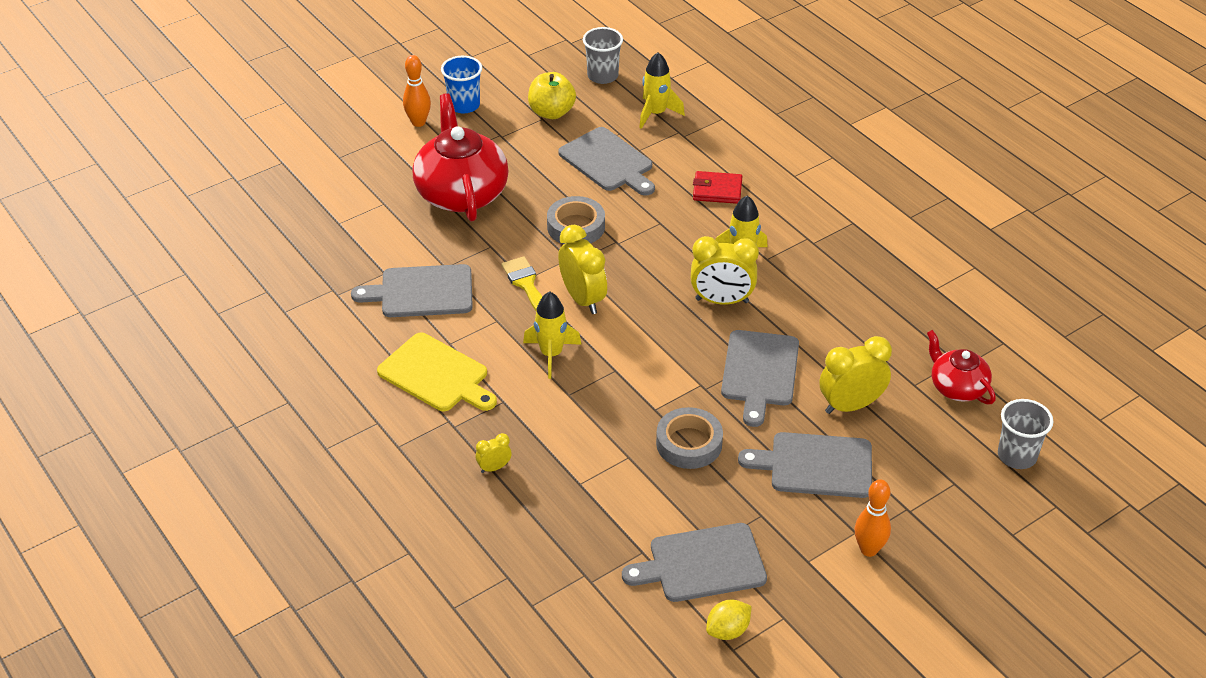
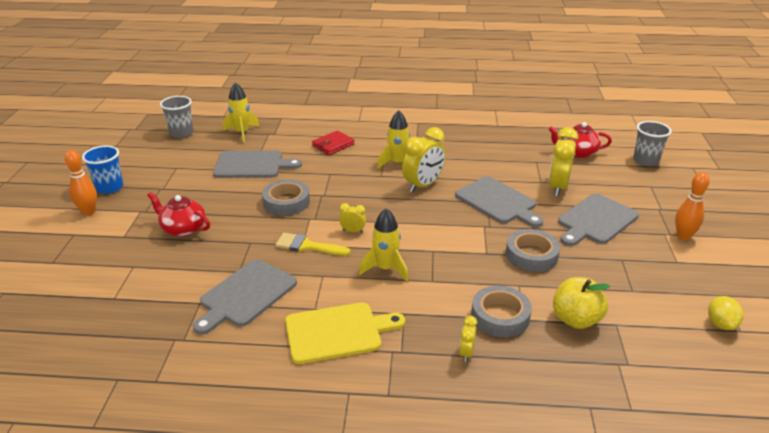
camera: 50 degrees left, 10 degrees down
red teapot [412,93,509,221] -> red teapot [147,192,210,237], size x0.55
yellow apple [528,72,576,119] -> yellow apple moved to [553,277,610,329]
yellow clock [558,225,607,314] -> yellow clock [339,203,366,233], size x0.49
grey cutting board [622,523,767,602] -> none
none -> grey tape [471,286,532,337]

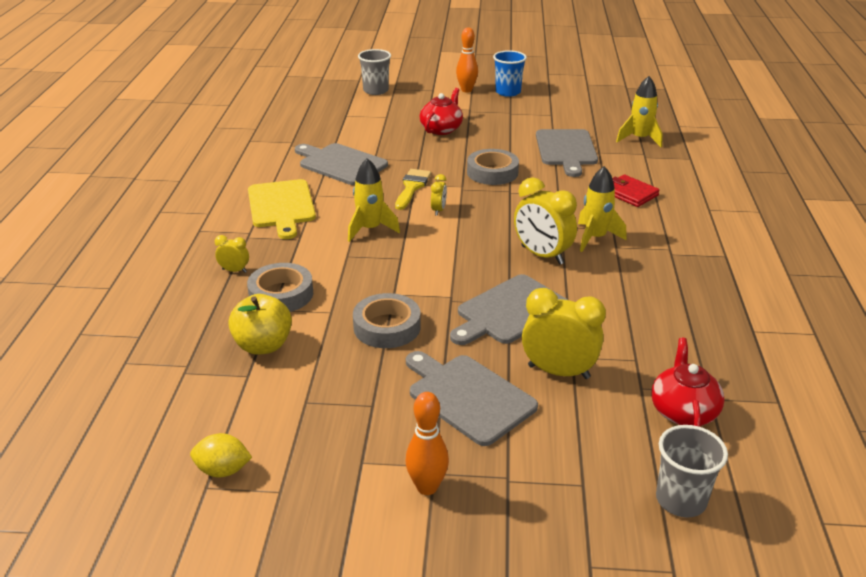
camera: 90 degrees right, 0 degrees up
grey cup [160,96,193,138] -> grey cup moved to [358,49,391,95]

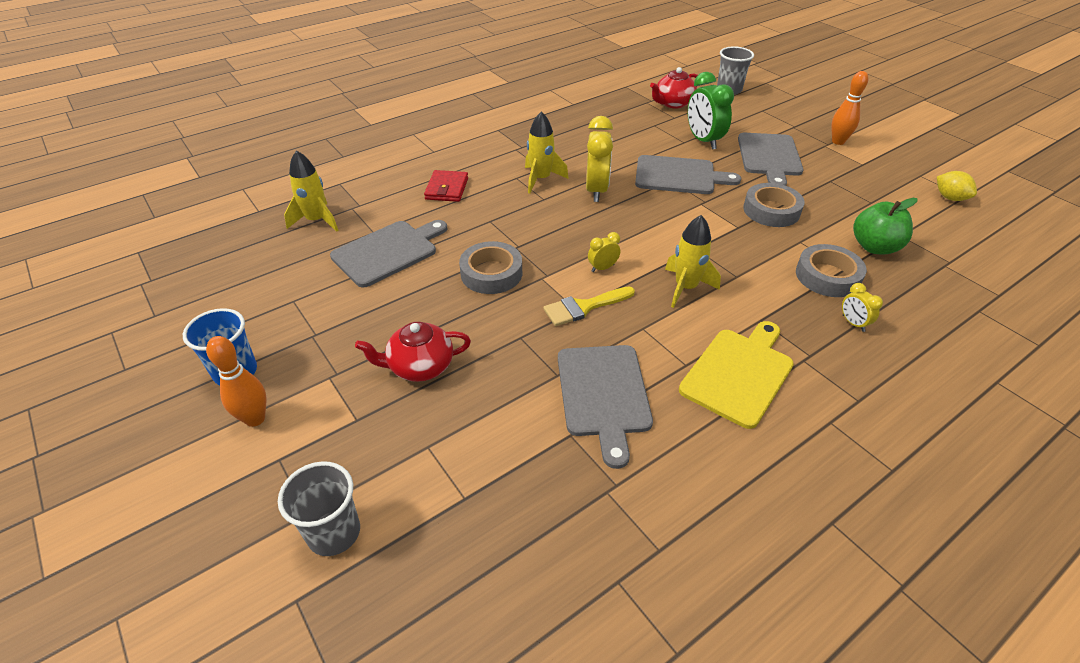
camera: 130 degrees left, 10 degrees up
yellow apple [228,294,292,355] -> green apple [853,198,917,254]
yellow clock [522,288,606,379] -> green clock [688,72,734,150]

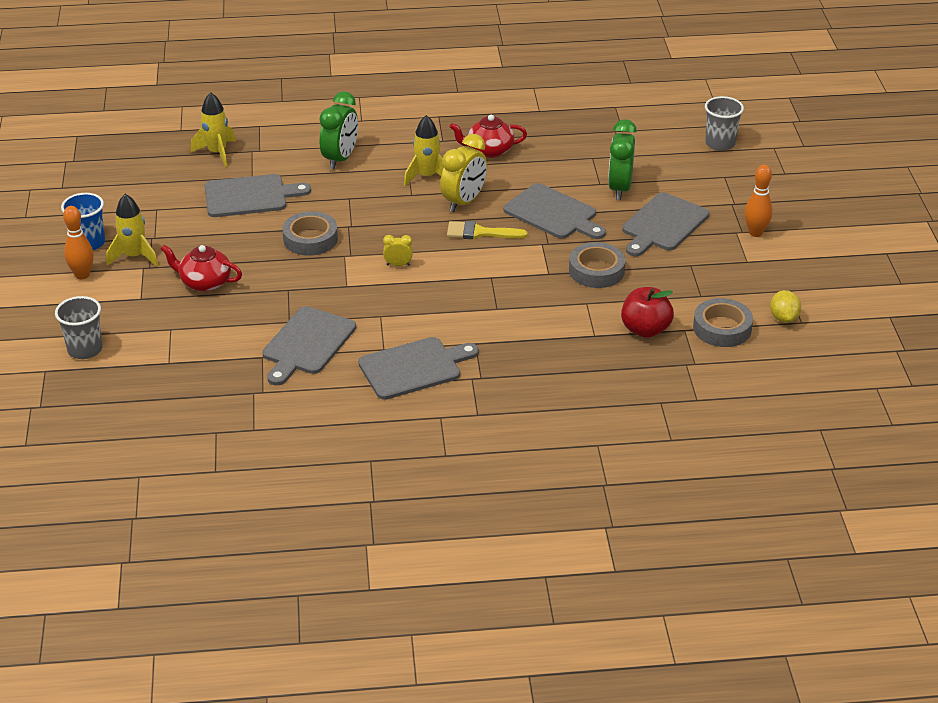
camera: 30 degrees right, 5 degrees down
red wallet [424,170,468,202] -> green clock [320,91,358,169]
yellow brush [543,286,635,326] -> yellow brush moved to [447,221,528,239]
red teapot [650,67,698,109] -> red teapot moved to [450,115,527,158]
yellow rocket [665,215,721,308] -> yellow rocket moved to [106,194,158,267]
yellow cutting board [679,321,794,429] -> grey cutting board [358,337,479,400]
grey tape [796,244,867,297] -> grey tape moved to [693,298,753,347]
yellow clock [842,283,883,332] -> none
green apple [853,198,917,254] -> red apple [621,287,674,338]

